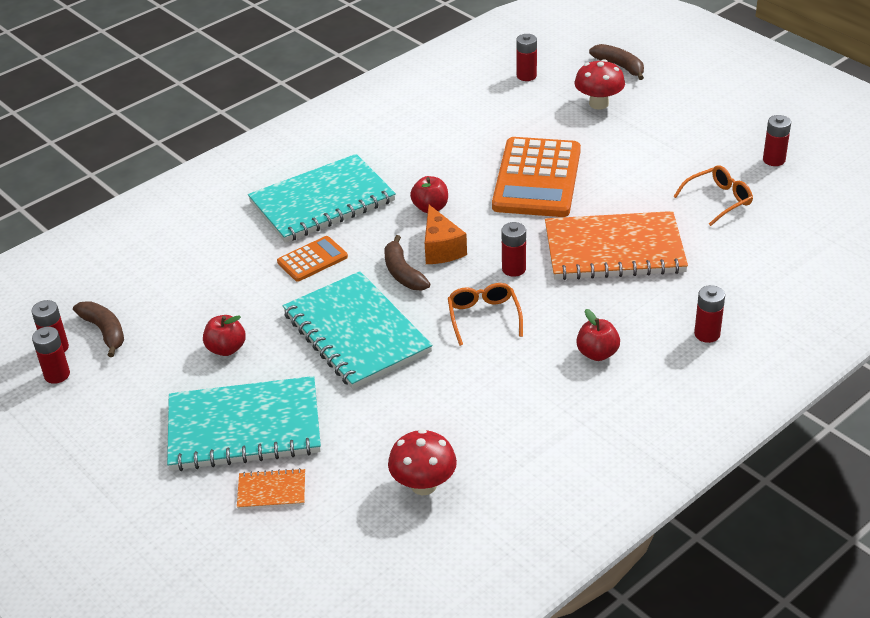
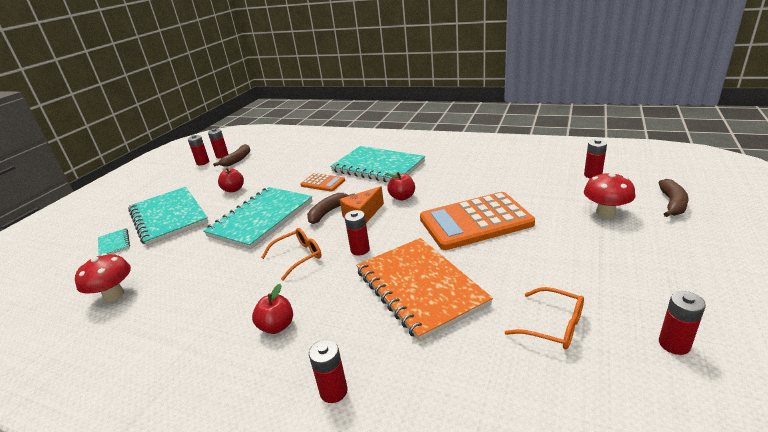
camera: 65 degrees right, 10 degrees down
orange notebook [237,468,305,509] -> turquoise notebook [98,228,130,256]

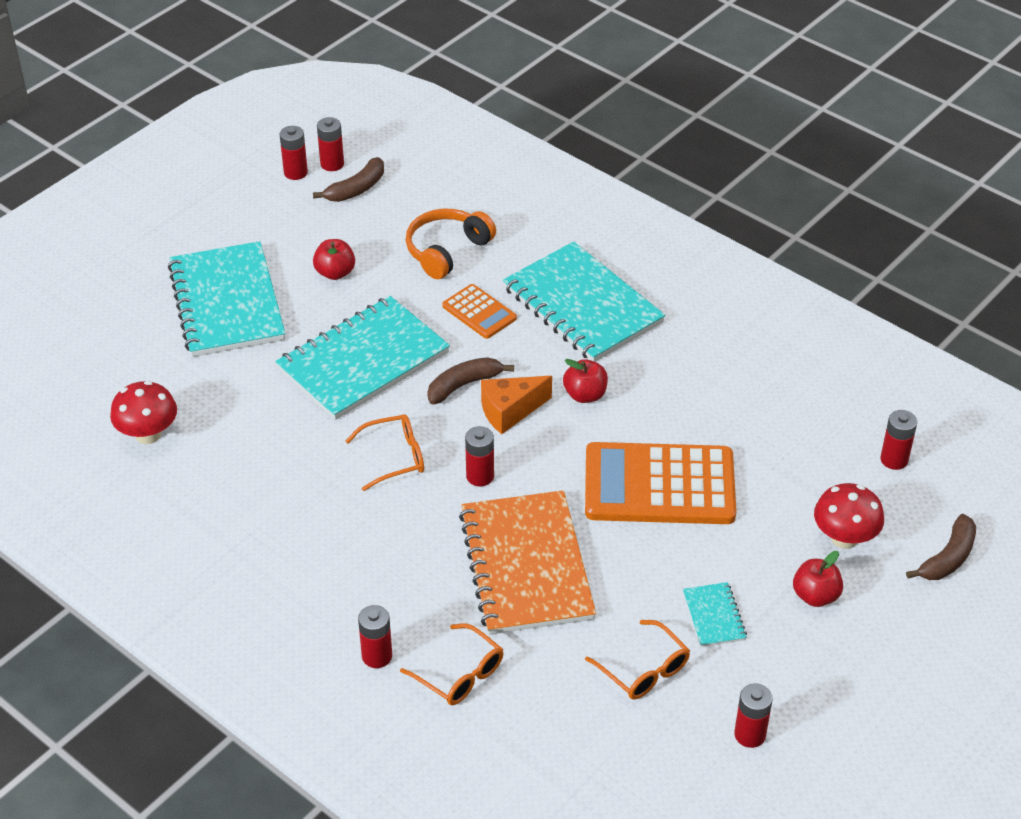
camera: 15 degrees right, 15 degrees up
turquoise notebook [98,228,130,256] -> turquoise notebook moved to [683,582,747,647]
red apple [252,284,293,334] -> red apple moved to [793,551,843,607]
none -> orange glasses [400,623,503,705]
none -> orange headphones [406,209,496,279]

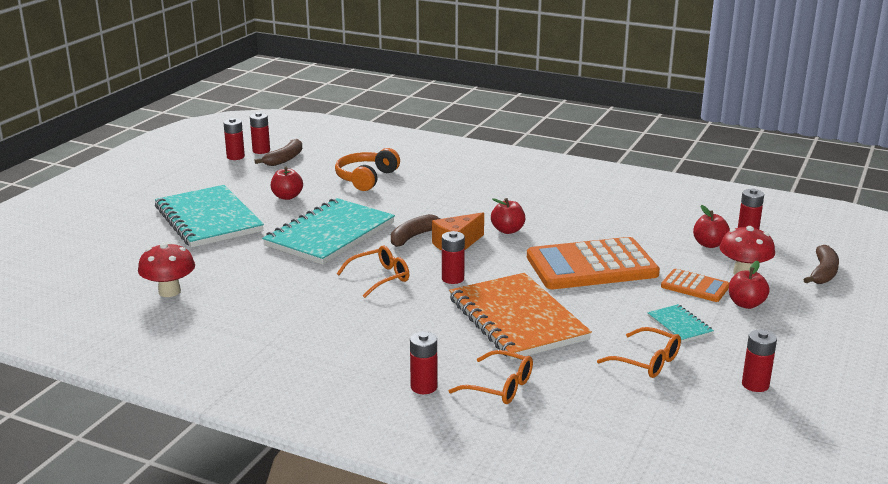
camera: 15 degrees left, 20 degrees down
orange calculator [442,284,517,339] -> orange calculator moved to [661,269,729,302]
turquoise notebook [503,241,666,362] -> none
none -> red apple [693,205,730,248]

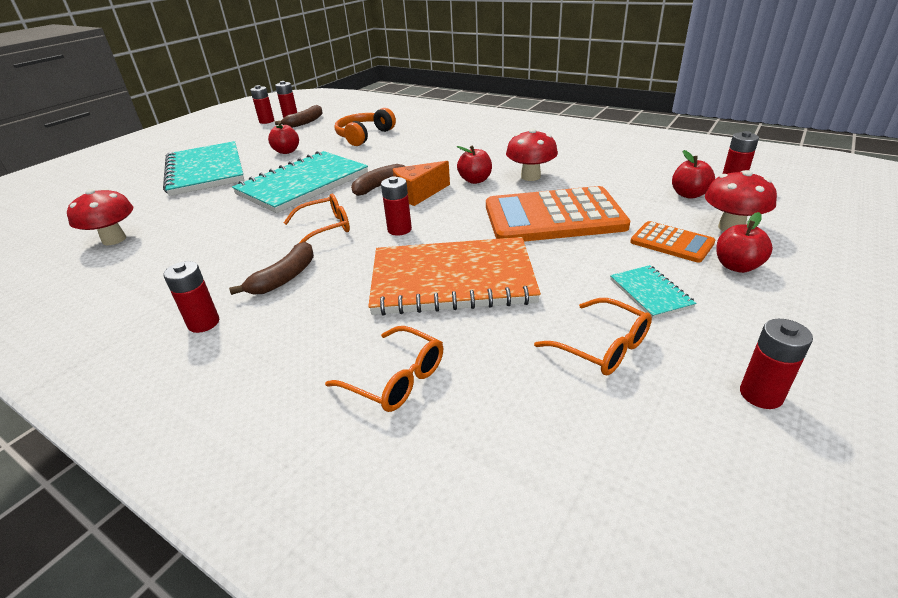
camera: 10 degrees right, 10 degrees up
red battery [410,332,437,394] -> red battery moved to [163,261,219,333]
orange notebook [449,273,592,360] -> orange notebook turned 75 degrees counterclockwise [368,237,541,316]
brown banana [803,245,839,284] -> brown banana moved to [229,242,314,295]
none -> red mushroom [506,129,558,181]

